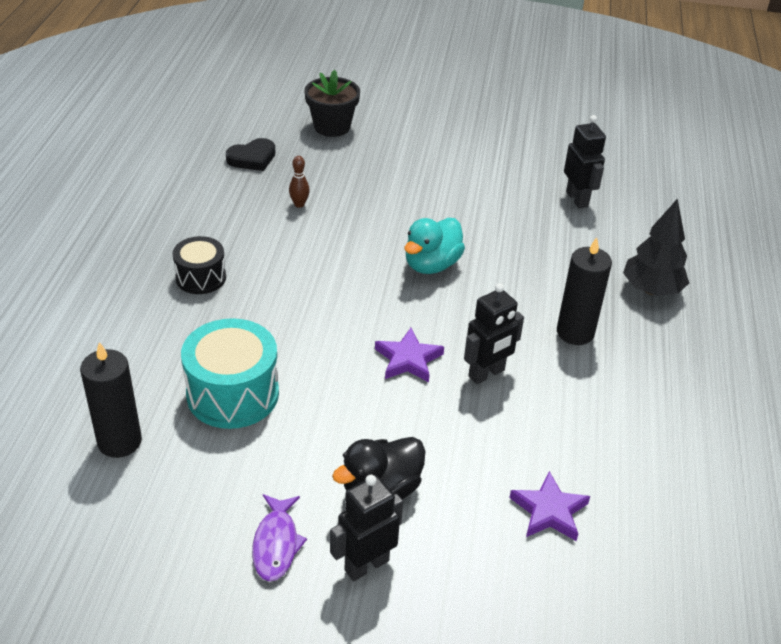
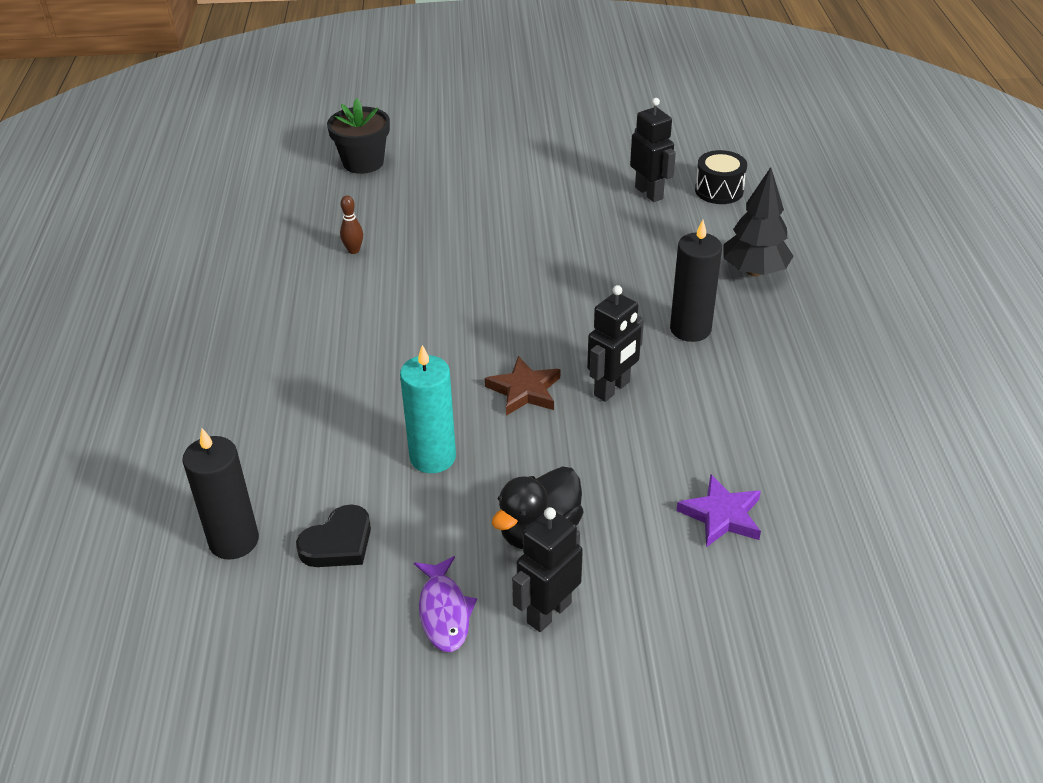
camera: 10 degrees left, 0 degrees up
black drum [172,236,226,294] -> black drum moved to [695,150,747,204]
turquoise drum [181,318,279,429] -> none
black heart [226,138,275,171] -> black heart moved to [296,504,371,567]
purple star [375,328,444,382] -> brown star [485,356,560,416]
turquoise duck [404,218,465,274] -> none
none -> turquoise candle [400,345,456,473]

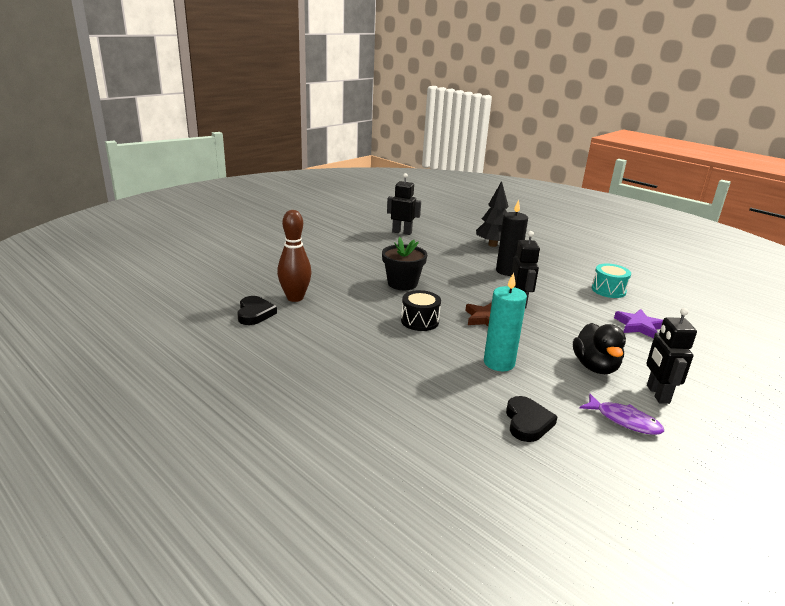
camera: 45 degrees left, 15 degrees down
black candle [182,428,259,560] -> none
black flower pot [327,98,390,174] -> black flower pot moved to [382,237,427,290]
brown bowling pin [340,195,363,254] -> brown bowling pin [277,210,312,302], size x2.04
black drum [695,150,747,204] -> black drum moved to [401,290,441,331]
none -> black heart [237,296,277,325]
none -> turquoise drum [592,263,631,298]

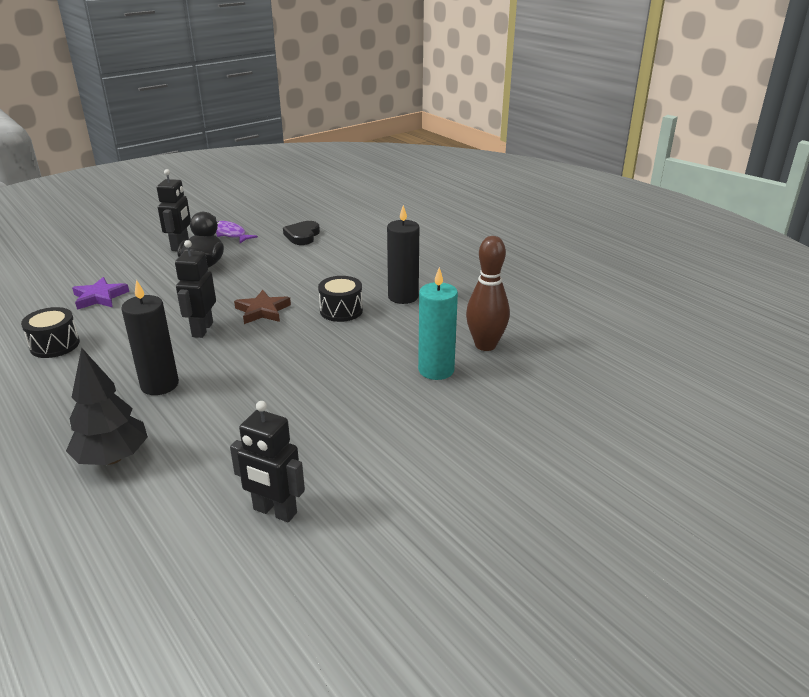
camera: 170 degrees left, 5 degrees up
black heart [237,296,277,325] -> none
black flower pot [382,237,427,290] -> none
turquoise candle [484,272,527,371] -> turquoise candle moved to [418,267,458,380]
turquoise drum [592,263,631,298] -> black drum [21,307,80,358]
none -> black candle [387,205,419,304]

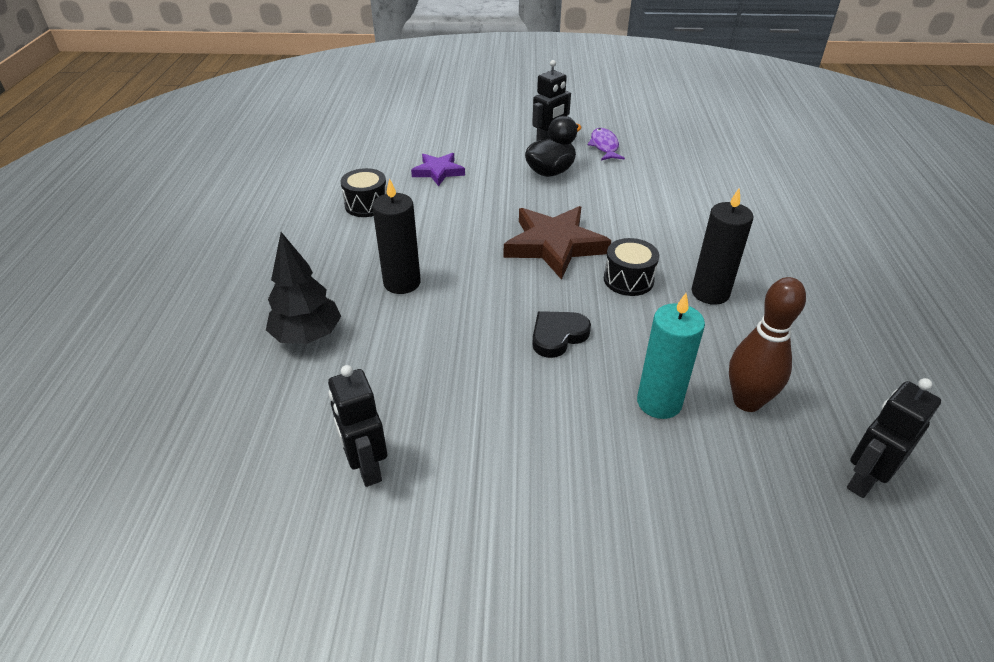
camera: 40 degrees right, 10 degrees up
black robot [175,240,216,338] -> black robot moved to [847,378,941,498]
brown star [234,290,291,324] -> brown star [504,206,611,280], size x1.72
black heart [283,221,320,245] -> black heart moved to [532,311,591,358]

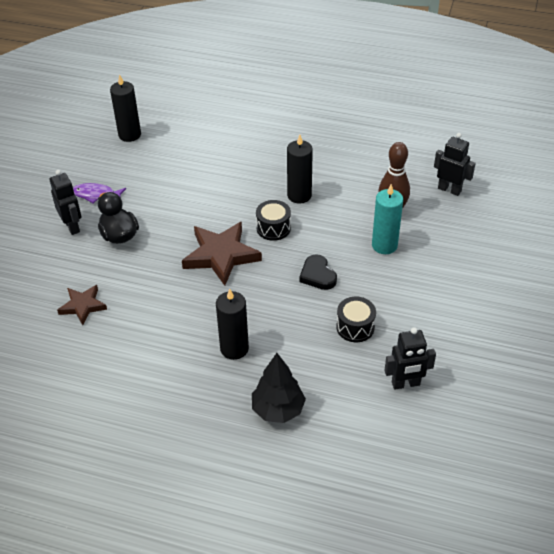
camera: 75 degrees left, 5 degrees up
black drum [341,168,387,217] -> black drum moved to [336,297,376,342]
purple star [411,153,465,186] -> brown star [57,285,107,325]
black robot [847,378,941,498] -> black robot turned 150 degrees clockwise [434,133,476,196]
none -> black candle [110,74,141,142]

